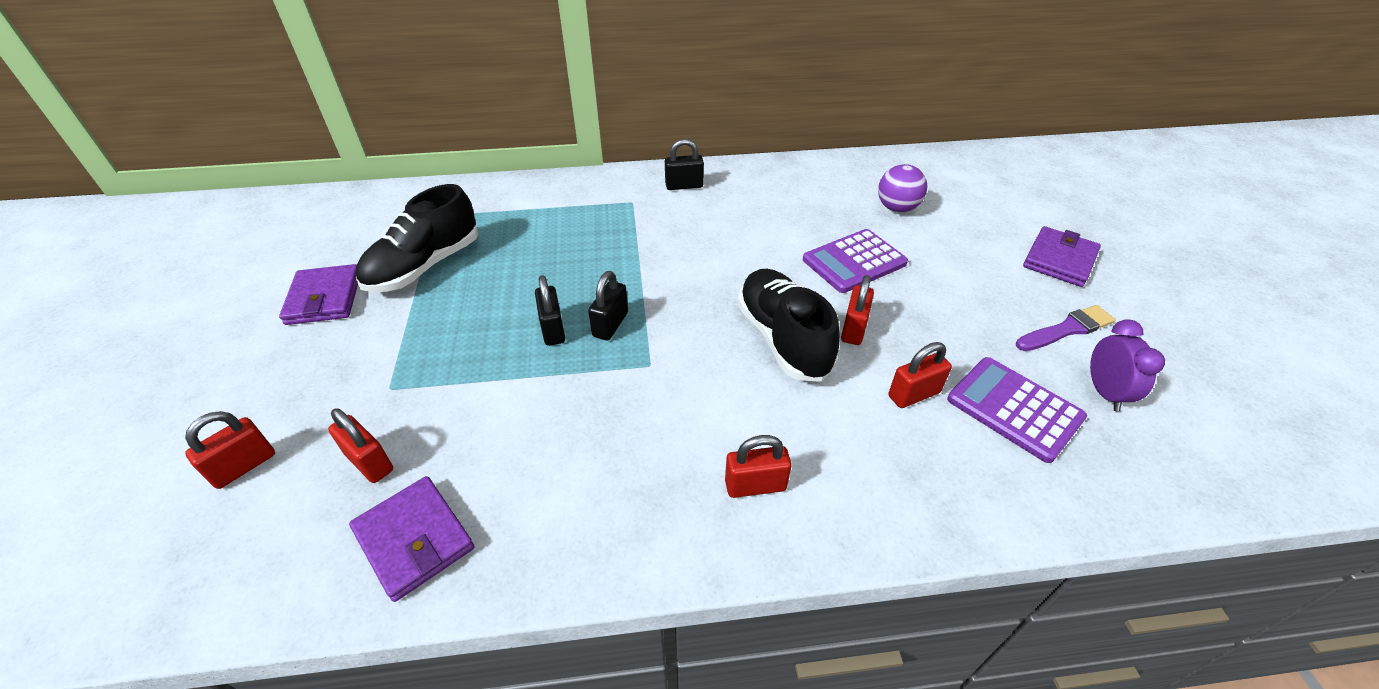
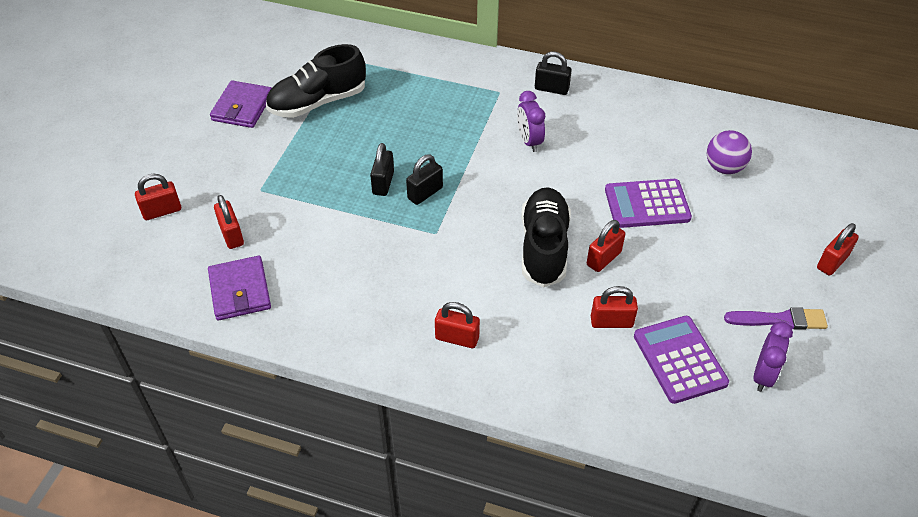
camera: 25 degrees right, 5 degrees up
purple wallet [1023,226,1101,287] -> red padlock [817,223,859,276]
none -> purple clock [517,91,545,152]

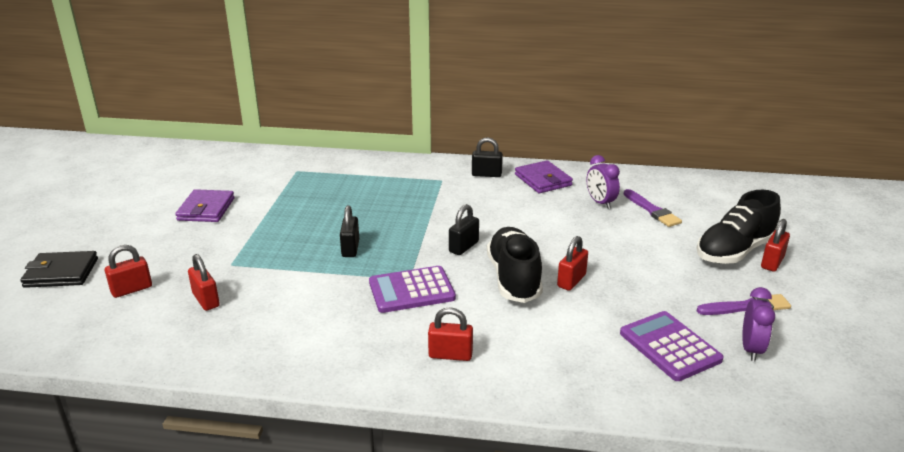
camera: 10 degrees left, 20 degrees down
purple wallet [208,256,271,320] -> purple wallet moved to [515,160,573,193]
black shoe [266,44,366,118] -> black shoe moved to [696,190,781,264]
black padlock [406,155,443,205] -> black padlock moved to [449,204,479,255]
purple clock [517,91,545,152] -> purple clock moved to [586,155,620,209]
red padlock [591,286,638,328] -> none
purple calculator [605,179,692,228] -> purple calculator moved to [369,266,456,313]
purple ball [707,130,752,174] -> purple brush [624,189,682,227]
none -> black wallet [20,251,98,288]

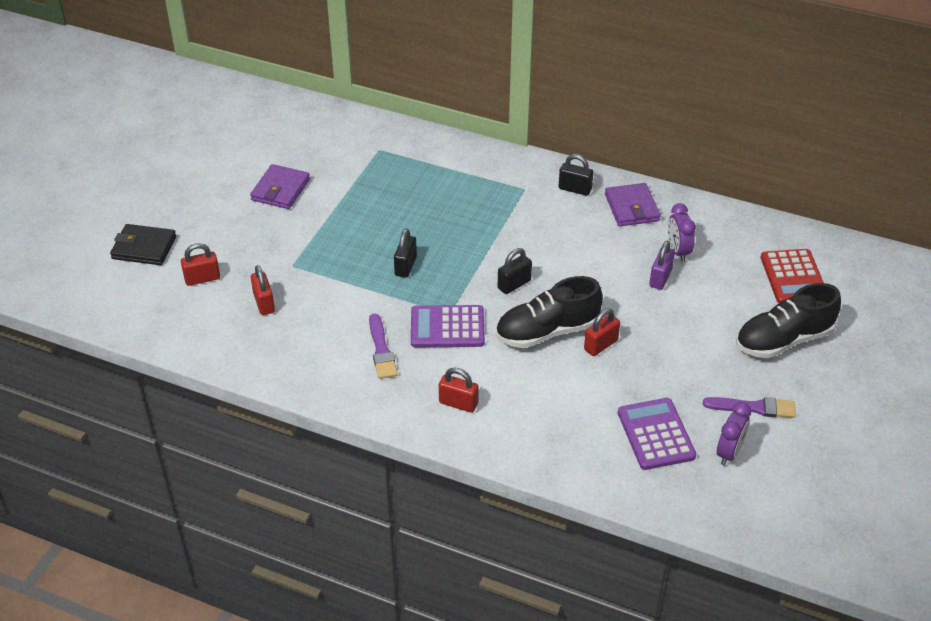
camera: 15 degrees right, 15 degrees up
black shoe [487,227,543,303] -> black shoe turned 120 degrees counterclockwise [496,276,603,348]
purple brush [624,189,682,227] -> purple brush moved to [369,313,397,379]
red padlock [761,219,790,272] -> none
none -> purple padlock [649,241,675,290]
none -> red calculator [761,249,824,303]

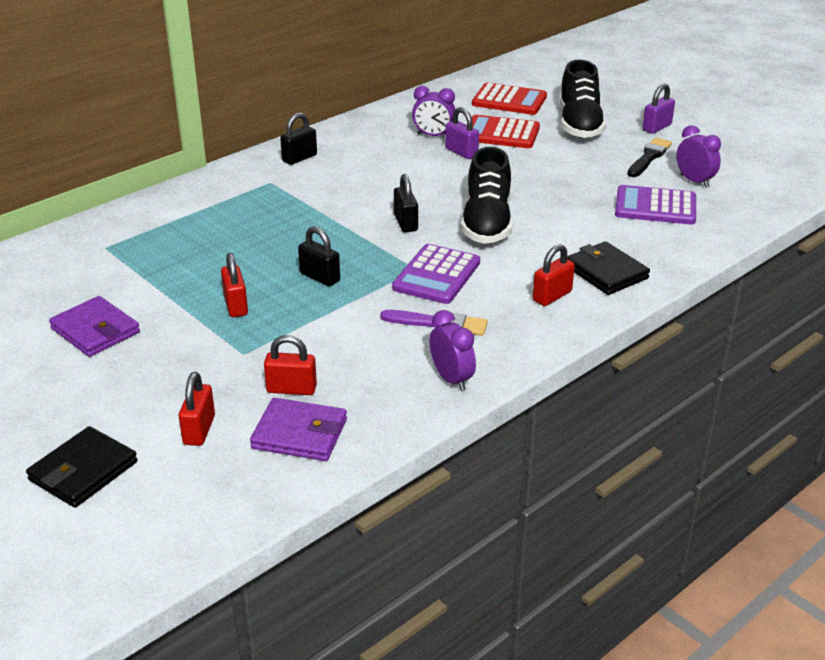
camera: 65 degrees left, 10 degrees down
red padlock [584,308,620,356] -> red padlock moved to [221,253,248,317]
purple wallet [605,183,661,227] -> purple wallet moved to [250,398,347,461]
purple brush [703,397,796,418] -> black brush [627,138,672,177]
none -> purple clock [429,310,476,391]
none -> red calculator [472,115,540,148]
none -> black wallet [567,241,650,295]
none -> purple padlock [643,84,675,134]

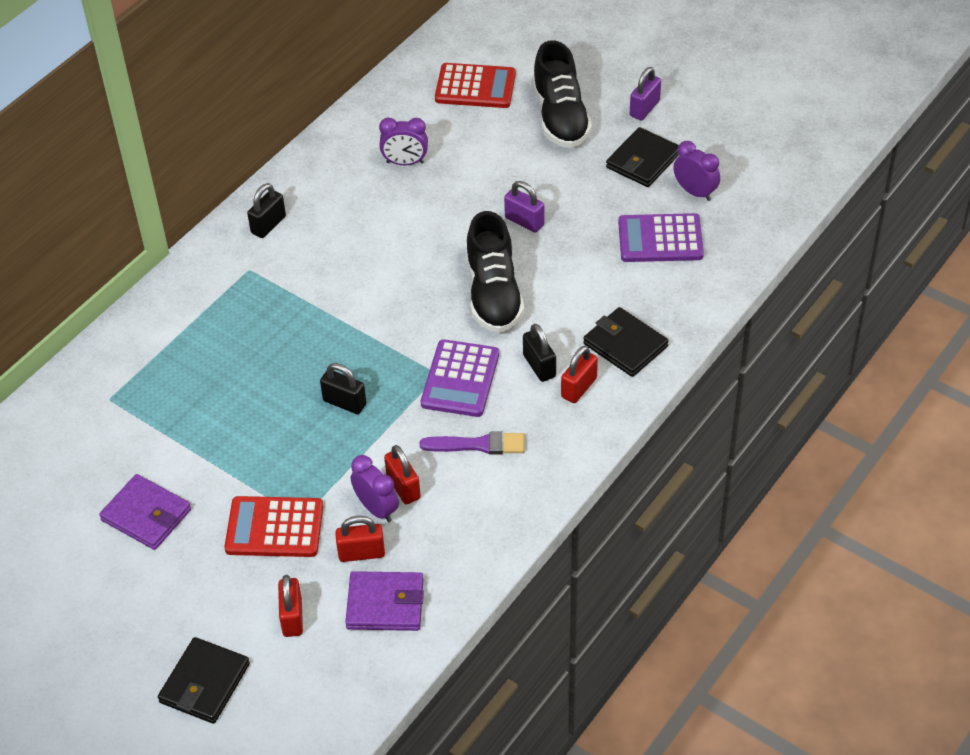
camera: 10 degrees left, 15 degrees up
red padlock [221,253,248,317] -> red padlock moved to [384,445,421,504]
black padlock [394,174,418,232] -> black padlock moved to [523,324,556,382]
purple clock [429,310,476,391] -> purple clock moved to [351,455,399,522]
purple padlock [445,107,479,159] -> purple padlock moved to [504,181,544,233]
red calculator [472,115,540,148] -> red calculator moved to [224,496,323,557]
black brush [627,138,672,177] -> black wallet [606,127,679,187]

